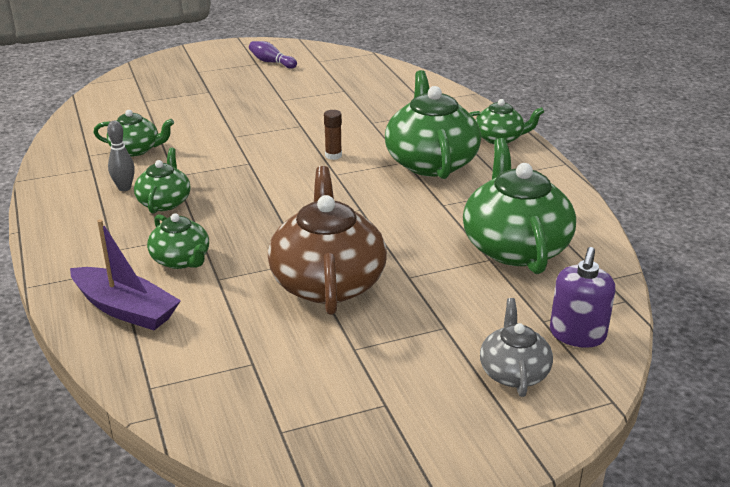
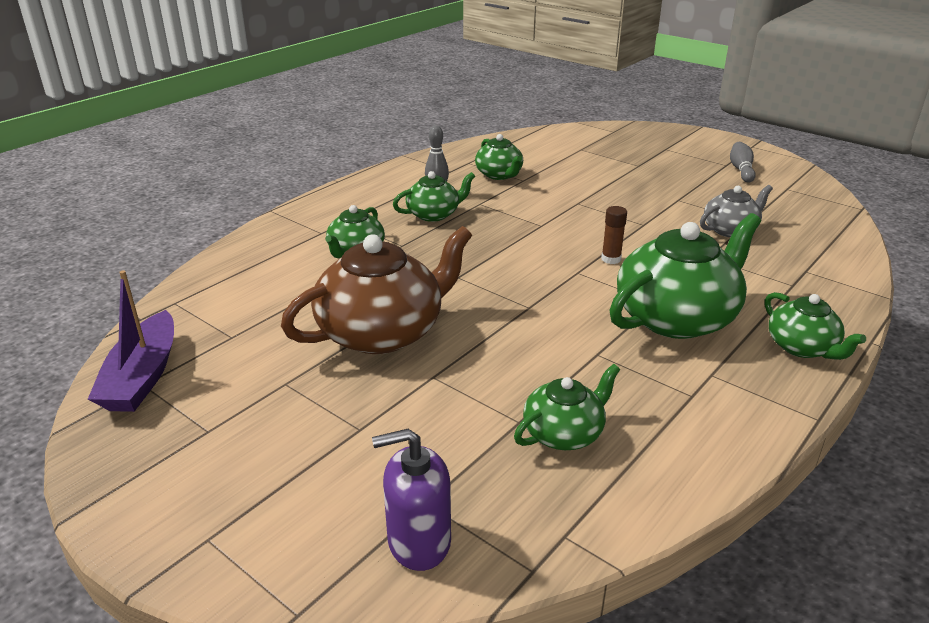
camera: 60 degrees right, 0 degrees up
purple boat [70,219,181,330] -> purple boat moved to [88,270,174,412]
purple bowling pin [249,41,297,69] -> grey bowling pin [730,142,756,183]
green teapot [463,138,576,274] -> green teapot [514,364,620,450], size x0.54
grey teapot [480,298,553,397] -> grey teapot moved to [700,185,773,237]

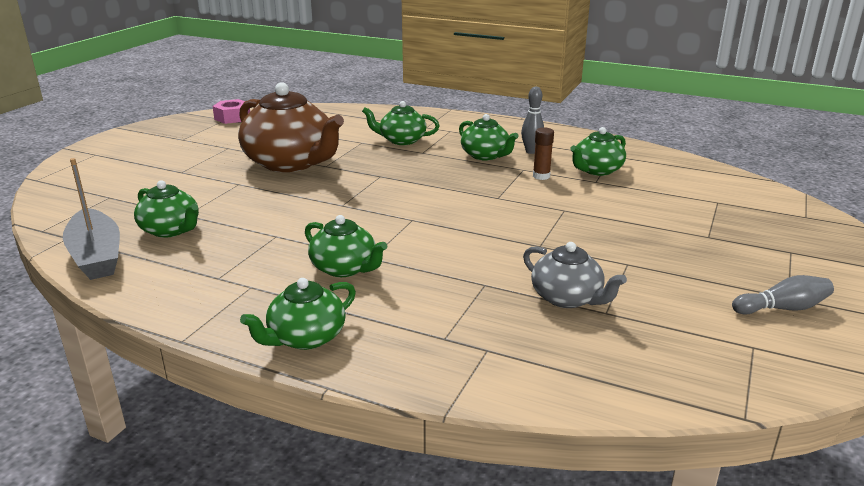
camera: 75 degrees right, 5 degrees down
purple boat [88,270,174,412] -> pink nut [212,99,250,124]
purple soap dispenser [372,429,451,571] -> none
brown glue stick [601,206,627,264] -> brown glue stick moved to [533,128,554,180]
green teapot [609,213,761,339] -> green teapot [305,215,388,277], size x0.54
none -> grey boat [63,158,120,280]

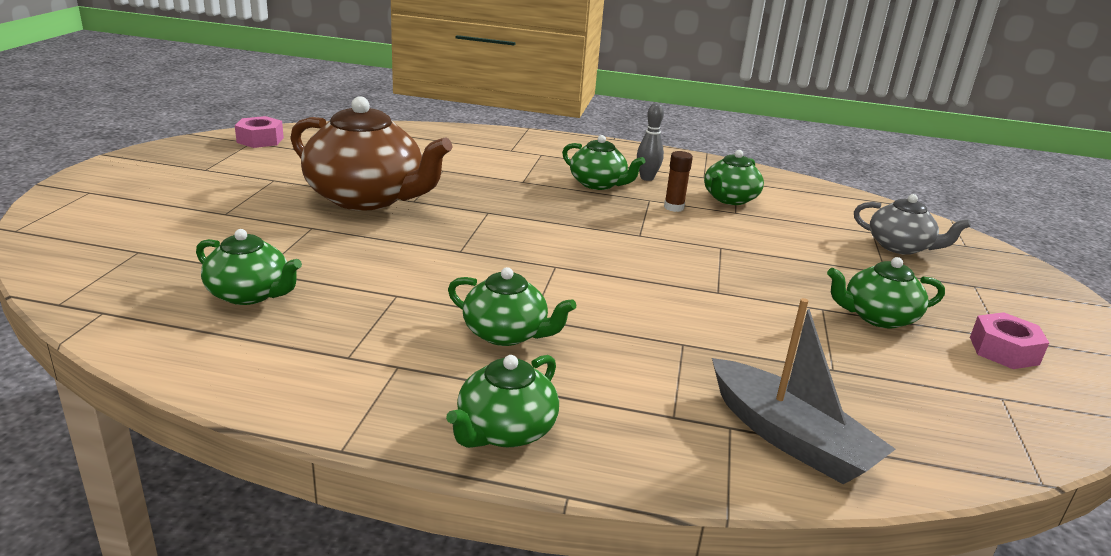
camera: 15 degrees left, 0 degrees up
grey boat [63,158,120,280] -> grey boat moved to [712,298,896,484]
green teapot [362,101,440,145] -> green teapot moved to [827,257,945,329]
grey teapot [523,242,627,308] -> grey teapot moved to [854,194,971,255]
grey bowling pin [732,275,834,315] -> pink nut [970,312,1049,369]

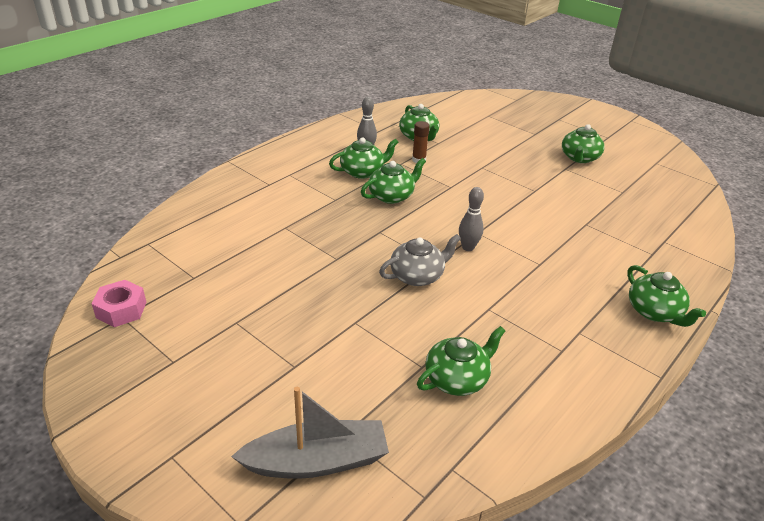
camera: 60 degrees left, 10 degrees up
brown teapot [290,96,453,211] -> none
green teapot [448,267,576,346] -> green teapot moved to [361,158,426,204]
grey boat [712,298,896,484] -> grey boat moved to [231,387,389,479]
grey teapot [854,194,971,255] -> grey teapot moved to [379,234,461,286]
pink nut [970,312,1049,369] -> none
none -> grey bowling pin [459,187,484,251]

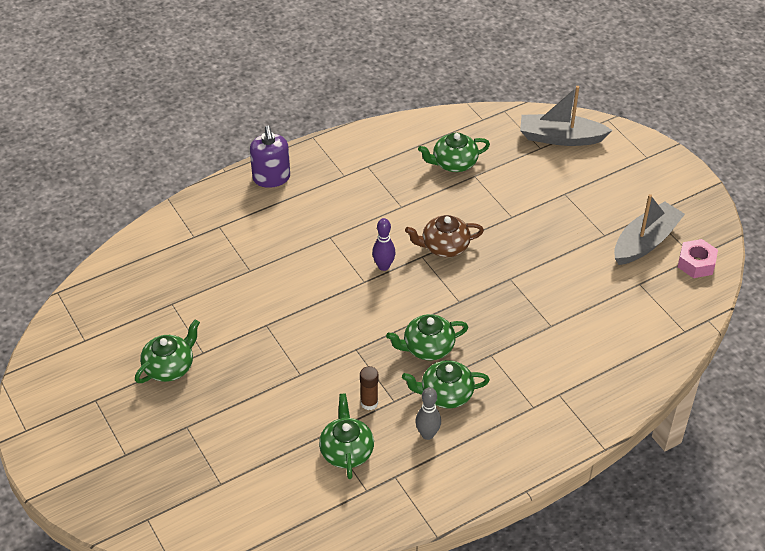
camera: 160 degrees left, 10 degrees up
grey teapot [379,234,461,286] -> brown teapot [405,215,484,257]
grey bowling pin [459,187,484,251] -> purple bowling pin [372,218,395,271]
green teapot [627,265,706,327] -> purple soap dispenser [250,125,290,188]
none -> grey boat [614,194,685,265]

